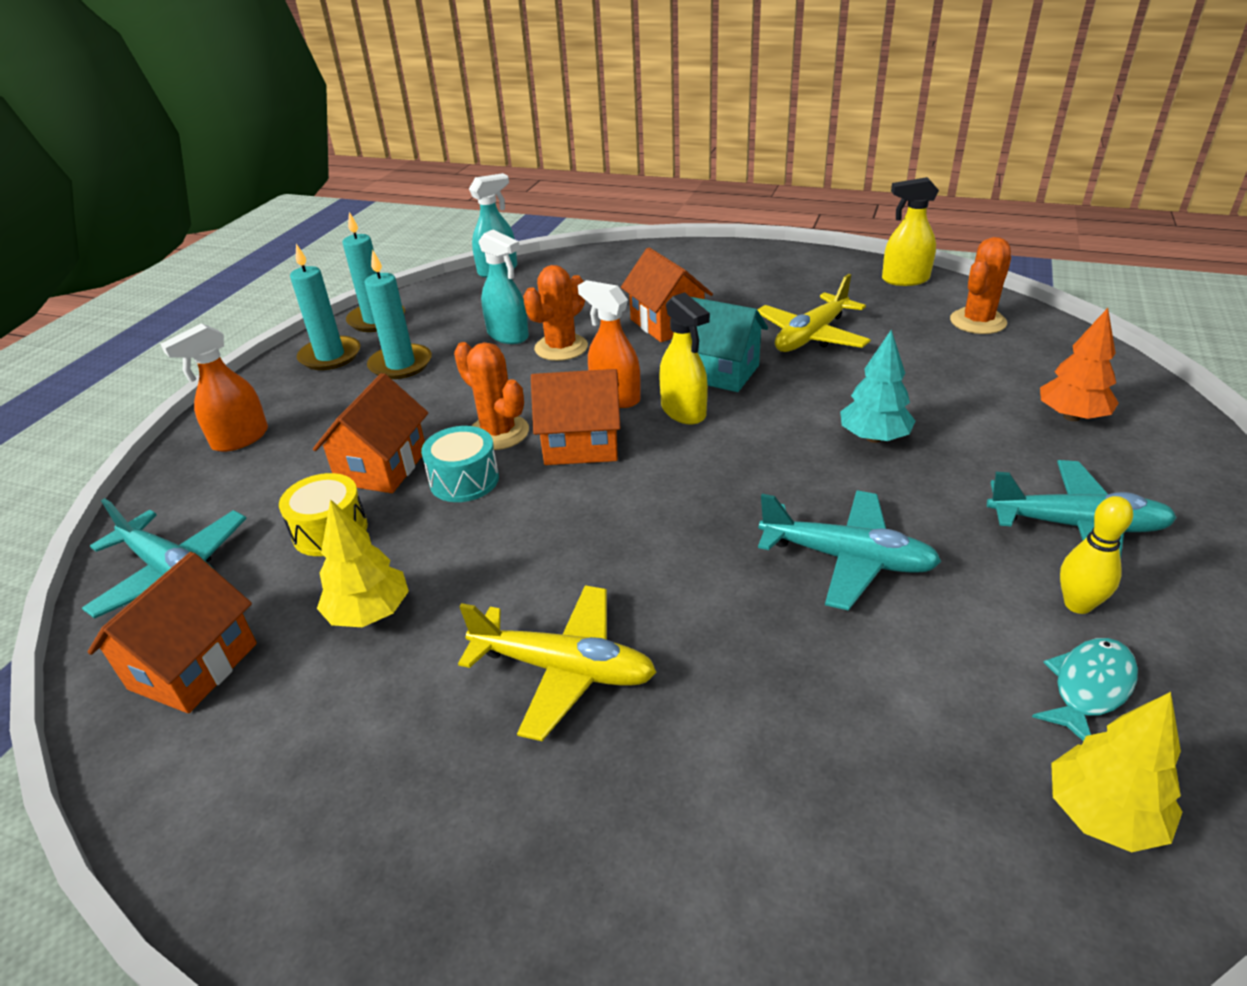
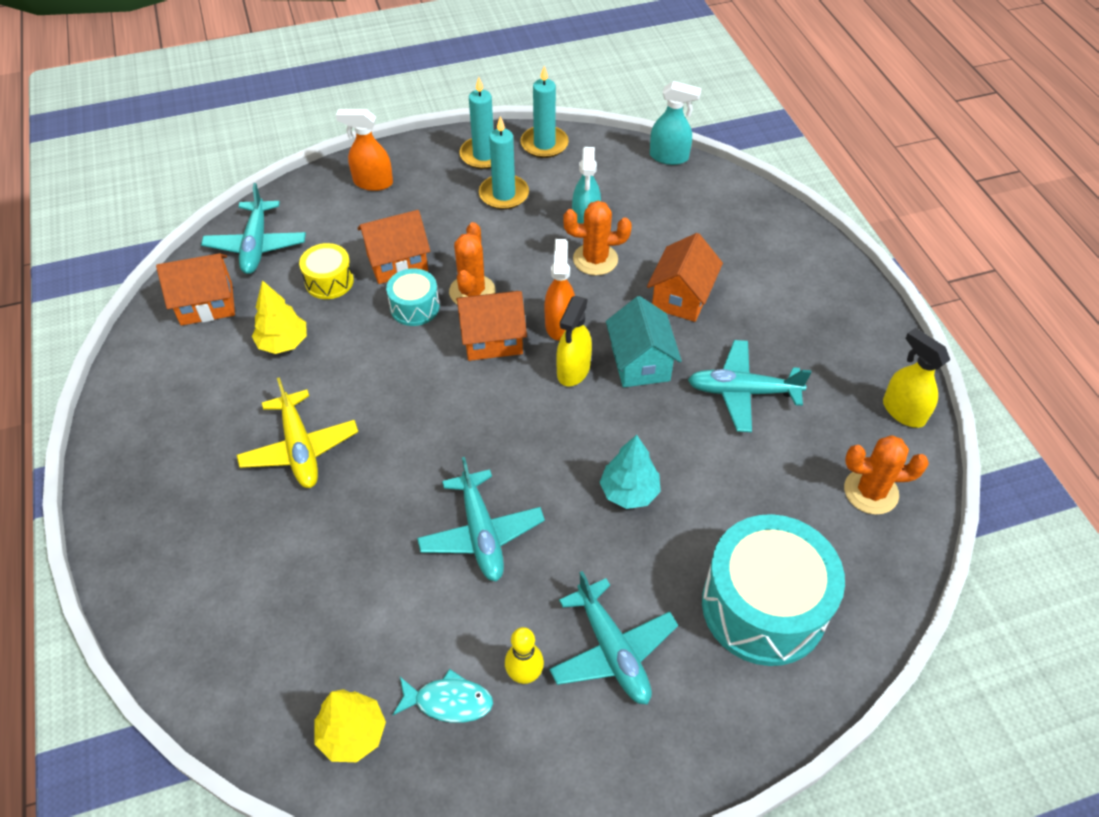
camera: 50 degrees right, 15 degrees up
orange house [531,369,620,465] -> orange house turned 60 degrees counterclockwise [456,291,527,361]
yellow plane [757,274,871,352] -> turquoise plane [688,340,811,432]
orange tree [1040,308,1119,421] -> turquoise drum [702,514,845,666]

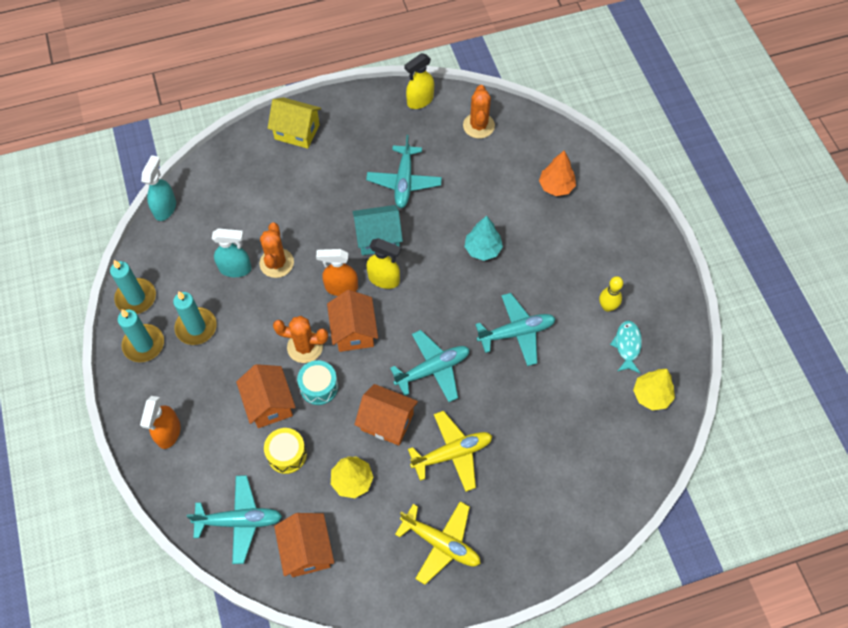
camera: 90 degrees left, 10 degrees up
turquoise plane [549,571,678,705] -> turquoise plane moved to [390,330,470,402]
orange house [647,233,723,322] -> orange house moved to [354,384,418,446]
turquoise drum [702,514,845,666] -> orange tree [539,150,576,196]
none -> yellow house [267,97,321,149]
none -> yellow plane [395,501,481,585]

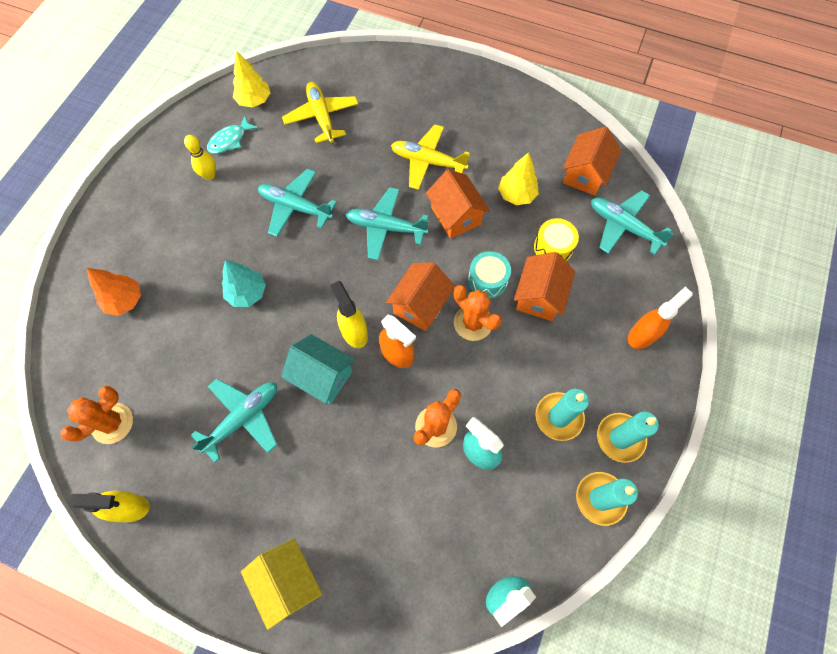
camera: 140 degrees left, 5 degrees up
yellow plane [395,501,481,585] -> yellow plane moved to [282,82,358,143]

